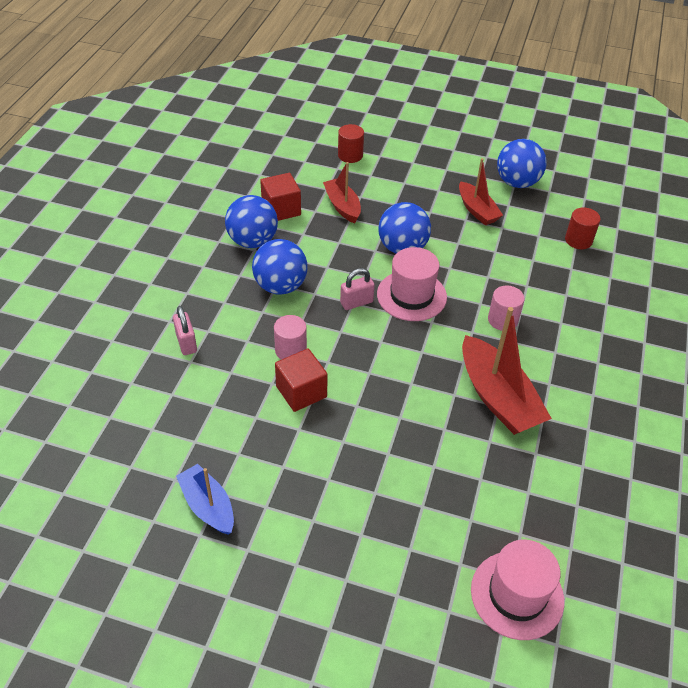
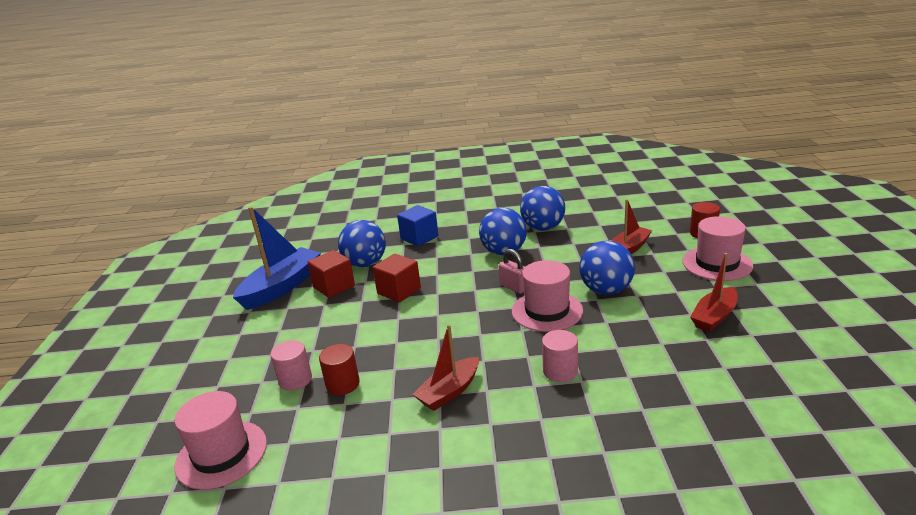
camera: 75 degrees right, 20 degrees down
pink padlock [173,306,197,355] -> blue cube [397,205,439,246]
blue boat [176,464,234,535] -> blue boat [233,207,321,310], size x1.62
red cube [260,173,301,221] -> red cube moved to [307,250,355,298]
pink cylinder [274,315,307,360] -> pink cylinder moved to [270,340,312,391]
red boat [462,307,552,435] -> red boat [412,324,479,411], size x0.62
blue ball [497,139,547,188] -> blue ball moved to [338,220,386,267]
red cylinder [565,208,601,249] -> red cylinder moved to [319,344,360,395]
none -> pink hat [682,216,753,281]

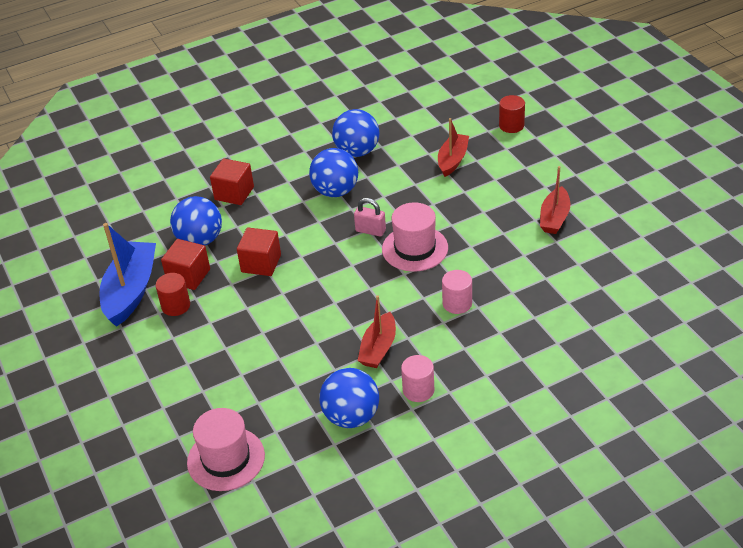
camera: 25 degrees left, 15 degrees up
pink cylinder [270,340,312,391] -> pink cylinder moved to [401,355,434,402]
red cylinder [319,344,360,395] -> red cylinder moved to [156,273,190,316]
blue cube [397,205,439,246] -> red cube [210,158,254,205]
blue ball [579,241,635,295] -> blue ball moved to [320,368,379,428]
pink hat [682,216,753,281] -> none

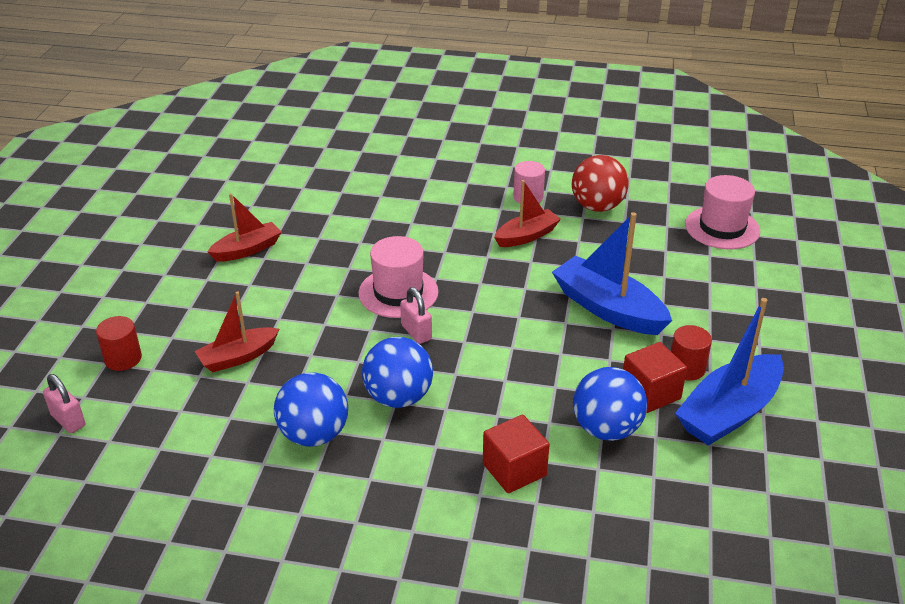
camera: 145 degrees left, 5 degrees down
red cube [237,228,281,276] -> none
blue ball [320,368,379,428] -> red ball [572,155,629,212]
pink cylinder [442,270,472,314] -> none
none -> pink padlock [43,374,85,433]
none -> blue boat [552,212,672,335]

